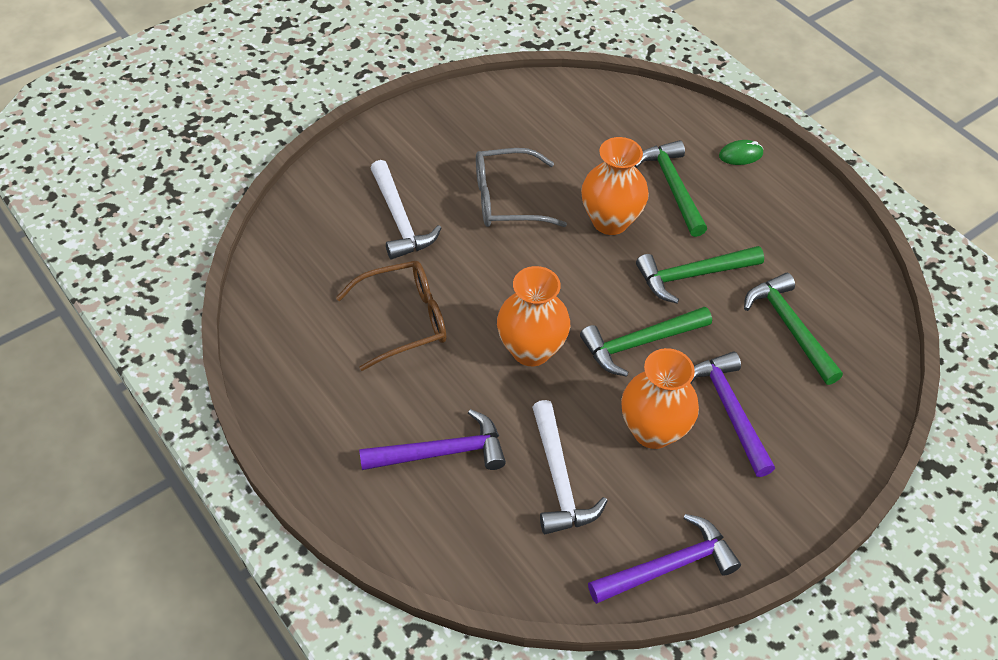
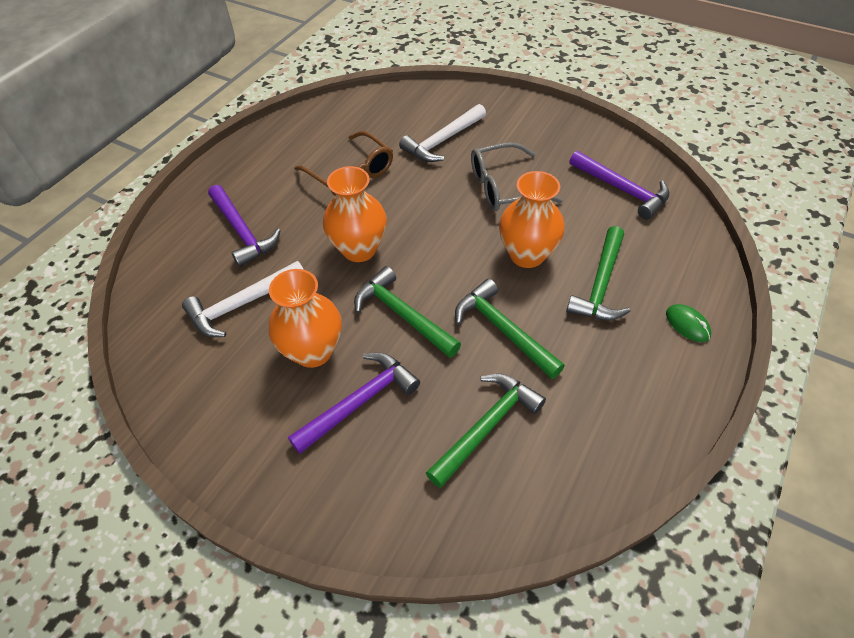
camera: 70 degrees right, 0 degrees up
grey glasses [476,148,567,227] -> grey glasses turned 75 degrees counterclockwise [471,142,563,211]
purple hammer [588,514,741,604] -> purple hammer moved to [569,151,670,220]
green hammer [635,140,707,237] -> green hammer turned 150 degrees clockwise [566,226,631,320]

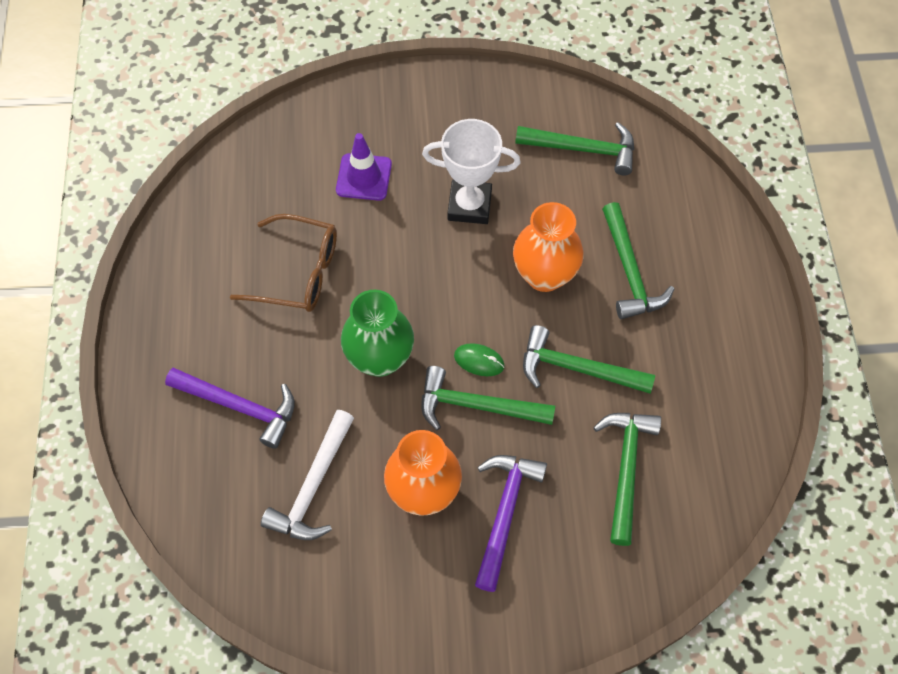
camera: 35 degrees left, 10 degrees up
orange vase [323,166,387,262] -> green vase [341,290,414,377]
white hammer [399,104,486,162] -> purple traffic cone [336,133,392,201]
grey glasses [471,142,563,211] -> white trophy [422,119,520,224]
purple hammer [569,151,670,220] -> green hammer [515,122,634,176]
green mouse [666,304,711,342] -> green mouse moved to [454,343,505,376]

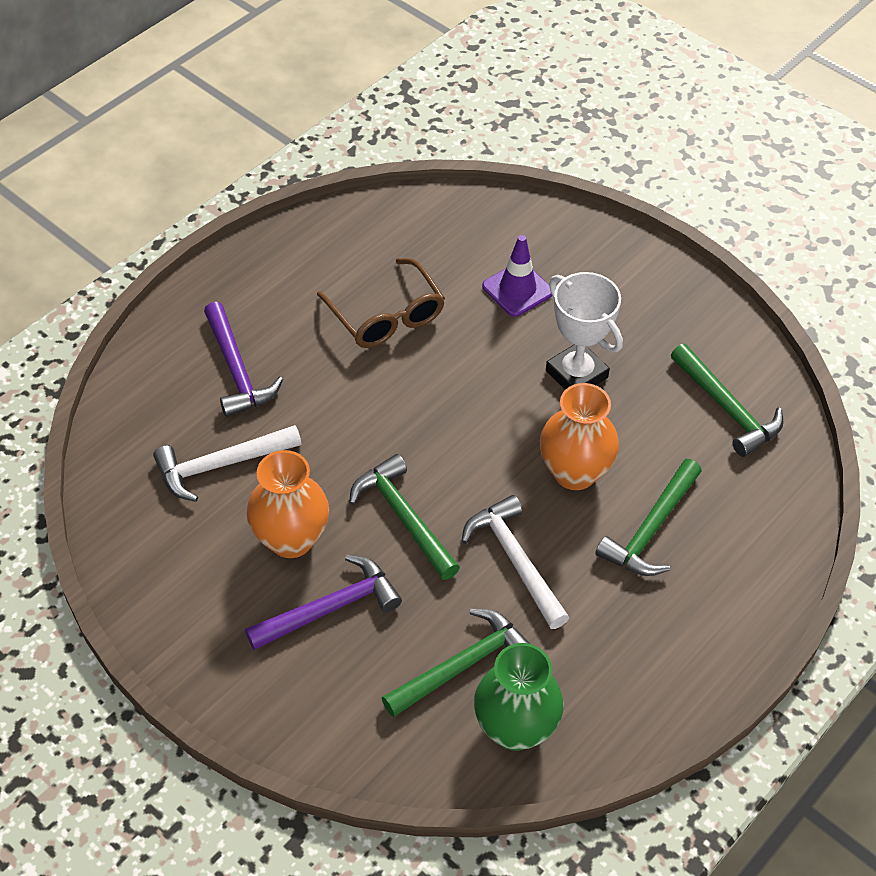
camera: 45 degrees right, 10 degrees down
green vase [341,290,414,377] -> green vase moved to [474,643,563,751]
green mouse [454,343,505,376] -> none
green hammer [523,325,655,394] -> white hammer [462,495,569,629]

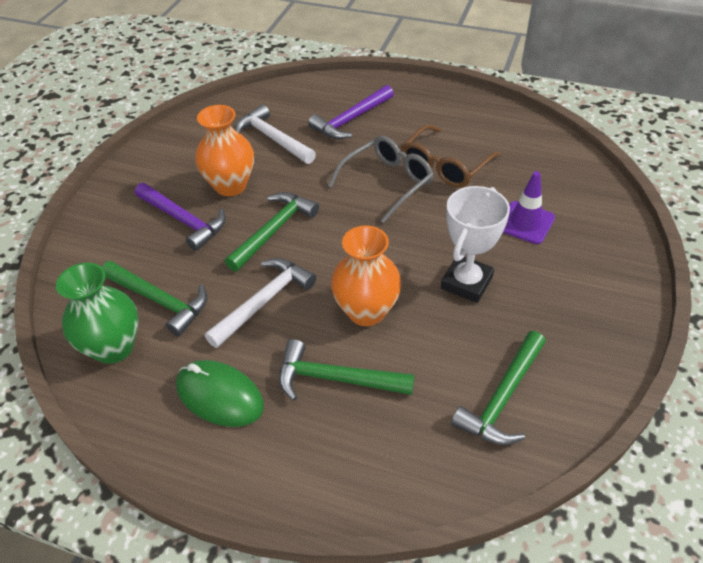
camera: 70 degrees right, 5 degrees down
none -> green mouse [176,360,264,427]
none -> grey glasses [328,136,434,223]

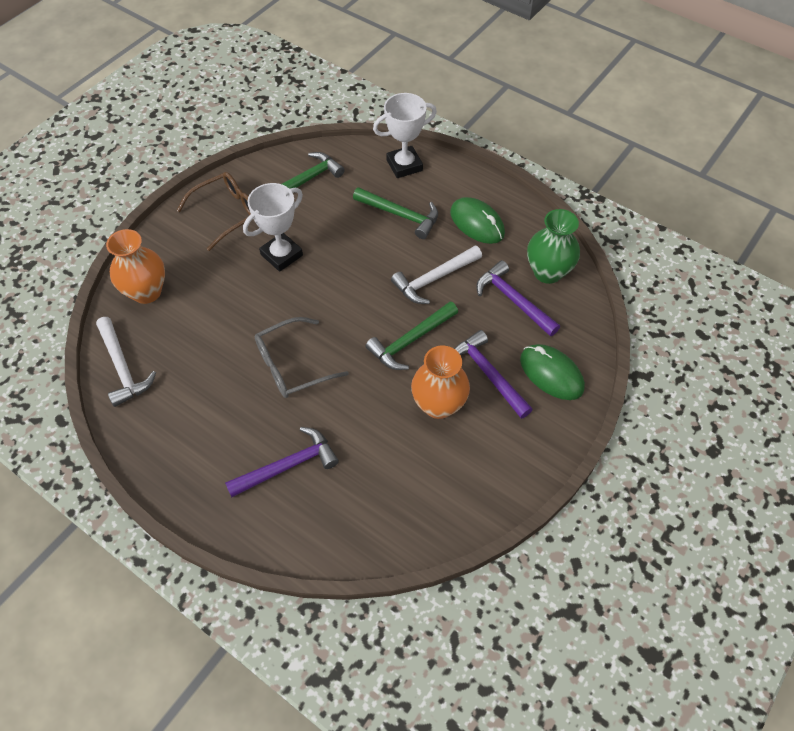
camera: 165 degrees left, 10 degrees up
green hammer [102,261,207,336] -> purple hammer [476,260,560,336]
white hammer [235,104,316,164] -> white hammer moved to [96,317,156,407]
orange vase [331,226,402,326] -> orange vase moved to [106,229,165,304]
brown glasses [401,125,501,188] -> brown glasses moved to [176,172,254,251]
purple traffic cone [503,171,555,244] -> none
none -> white trophy [373,93,437,178]
none -> green mouse [520,344,585,400]

